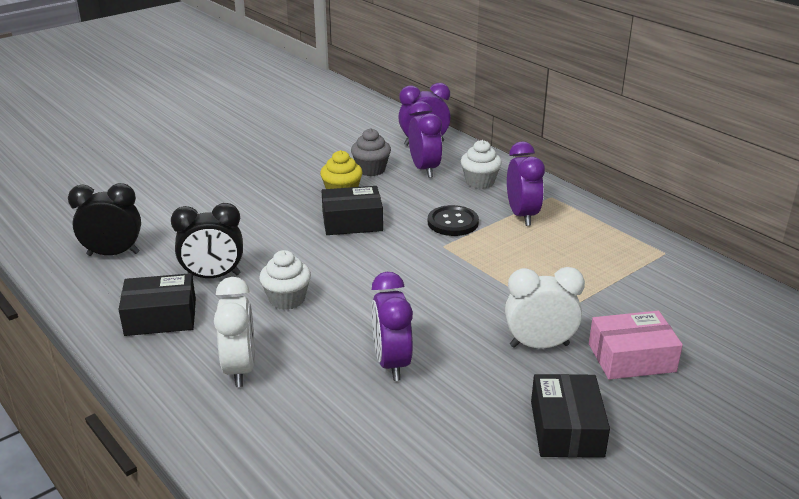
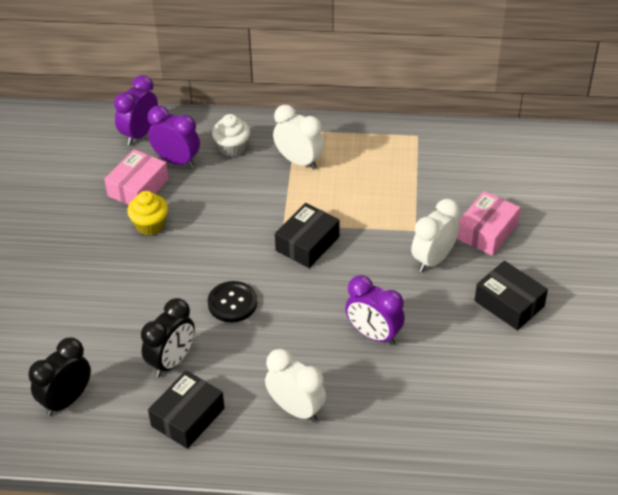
camera: 45 degrees left, 15 degrees up
white cupcake [259,250,311,310] -> none
black box [321,186,383,235] -> black box moved to [275,203,340,268]
grey cupcake [351,128,391,176] -> pink box [104,149,169,205]
black button [428,205,479,236] -> black button moved to [207,281,257,322]
purple clock [507,141,545,226] -> white clock [273,105,324,169]

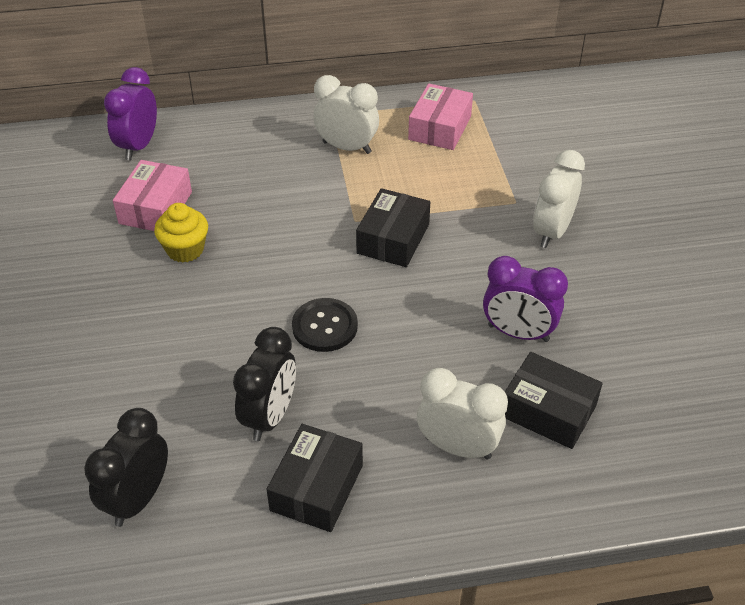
camera: 15 degrees left, 0 degrees up
purple clock [148,106,200,168] -> none
white cupcake [212,114,250,157] -> none
pink box [457,191,520,256] -> pink box moved to [408,83,473,150]
black box [475,261,548,330] -> black box moved to [505,352,603,449]

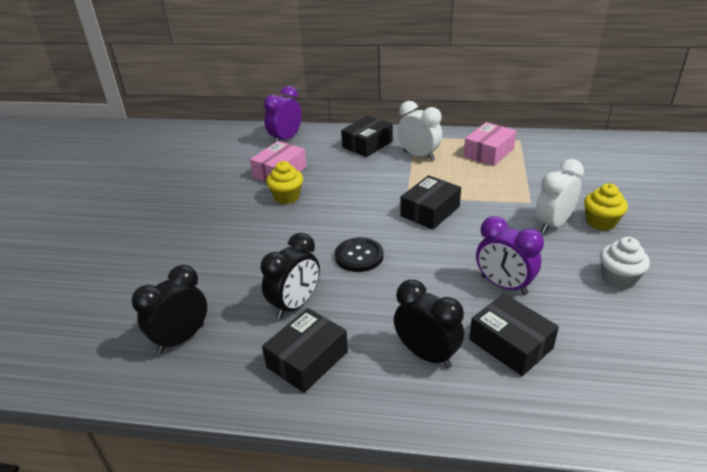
camera: 20 degrees right, 10 degrees down
white clock [417,368,508,460] -> black clock [394,280,464,368]
none -> black box [341,115,393,157]
none -> yellow cupcake [584,183,628,231]
none -> white cupcake [600,237,650,289]

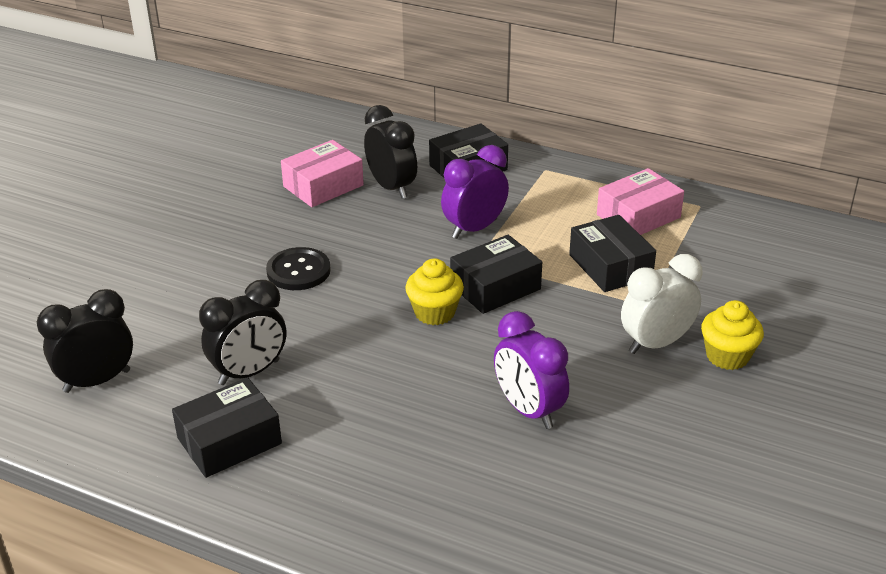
camera: 15 degrees right, 0 degrees up
purple clock [264,86,302,142] -> purple clock moved to [441,145,509,239]
yellow cupcake [266,161,303,204] -> yellow cupcake moved to [405,258,464,325]
black button [335,237,384,272] -> black button moved to [266,247,331,290]
black clock [394,280,464,368] -> black clock moved to [364,105,417,199]
white clock [398,101,442,161] -> none
black box [469,293,559,376] -> black box moved to [569,215,656,292]
white cupcake [600,237,650,289] -> none

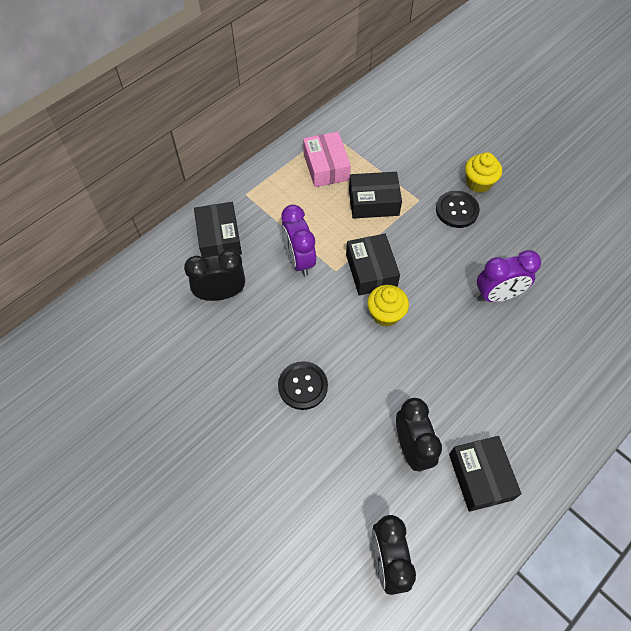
camera: 70 degrees left, 25 degrees up
pink box [281,140,364,207] -> none
white clock [621,254,703,354] -> black button [436,191,480,228]

